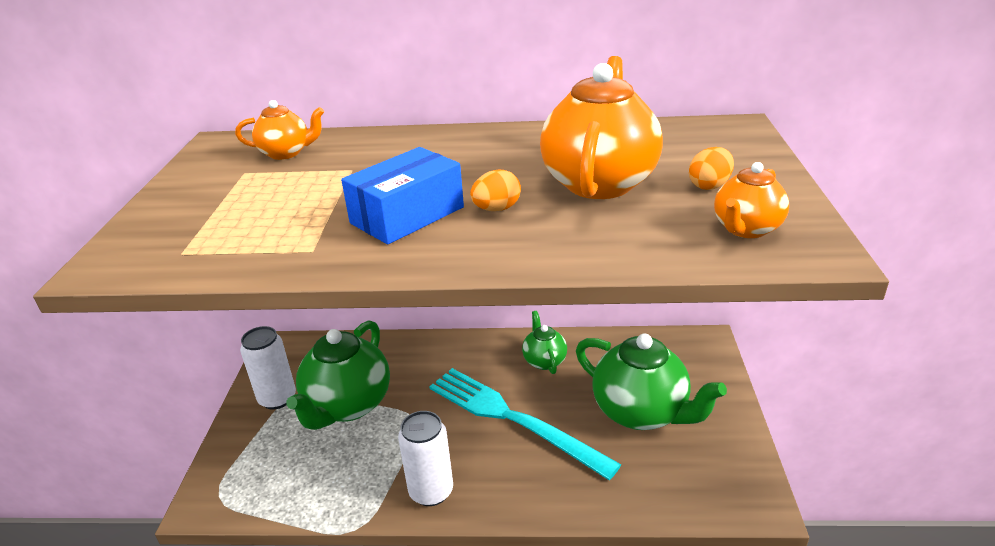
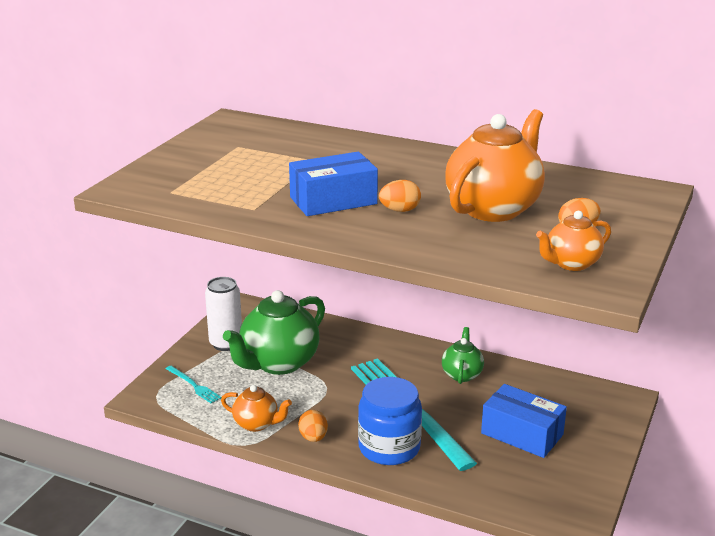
camera: 20 degrees right, 5 degrees down
orange teapot [235,100,324,160] -> orange teapot moved to [221,385,292,432]
white can [398,411,453,506] -> orange egg [298,410,328,442]
green teapot [576,333,727,430] -> blue box [481,384,567,458]
none -> turquoise fork [166,366,221,403]
none -> blue jar [358,377,422,465]

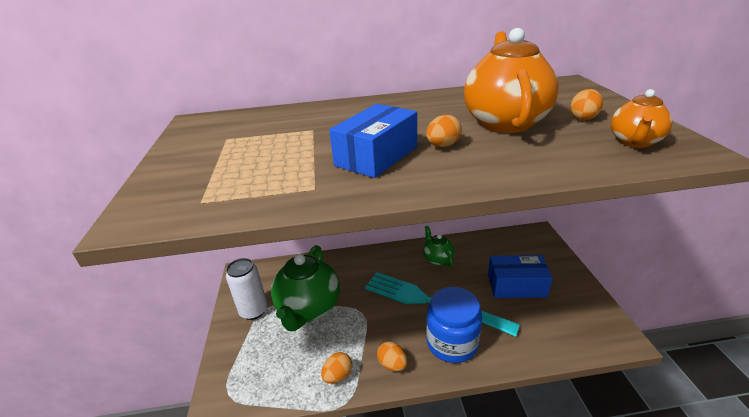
camera: 30 degrees left, 5 degrees up
turquoise fork [166,366,221,403] -> none
orange teapot [221,385,292,432] -> orange egg [321,352,352,384]

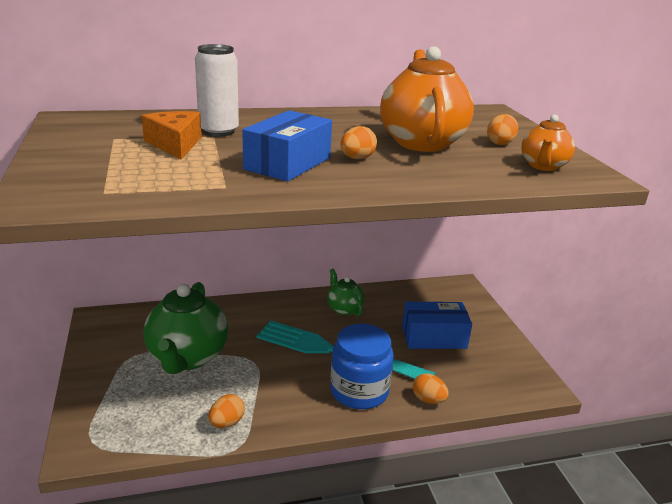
camera: 10 degrees left, 5 degrees down
white can [226,258,267,320] -> white can moved to [195,44,239,137]
orange egg [377,342,407,371] -> orange egg moved to [412,373,449,404]
none -> orange cheese [142,111,201,160]

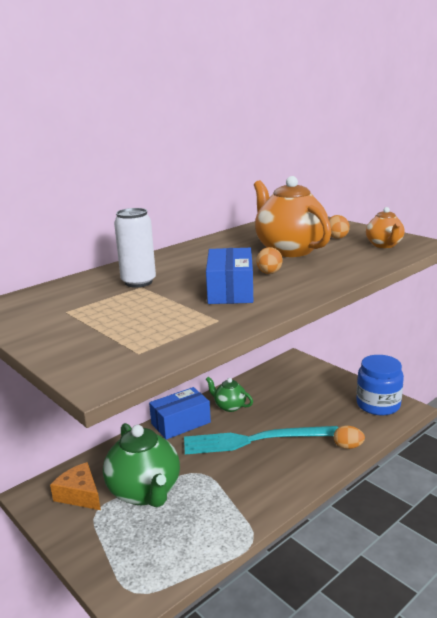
camera: 25 degrees left, 5 degrees down
orange cheese [142,111,201,160] -> orange cheese moved to [50,462,101,510]
orange egg [208,394,245,428] -> none
blue jar [330,324,394,409] -> blue jar moved to [356,355,404,415]
blue box [402,302,472,349] -> blue box moved to [149,387,211,440]

